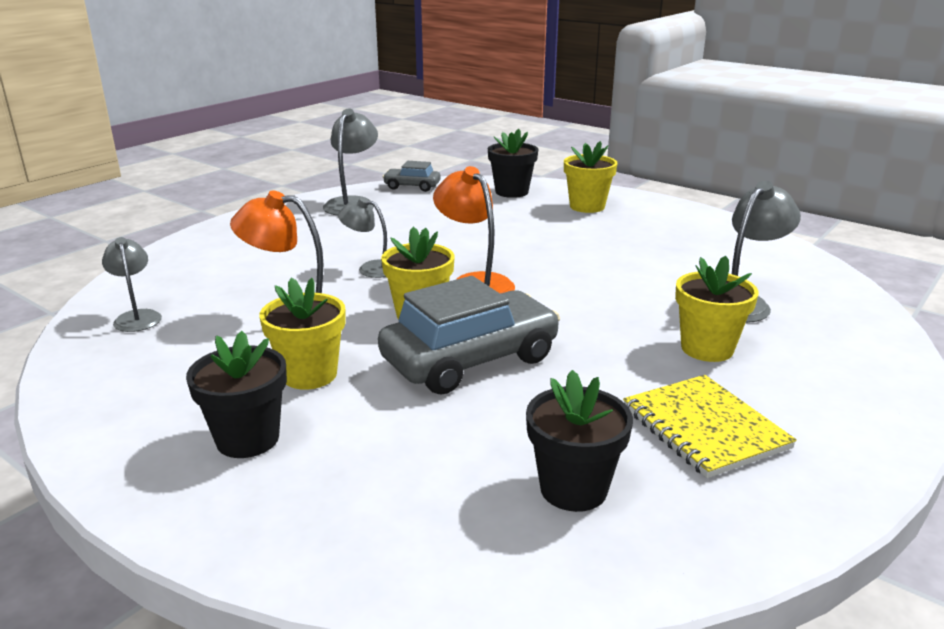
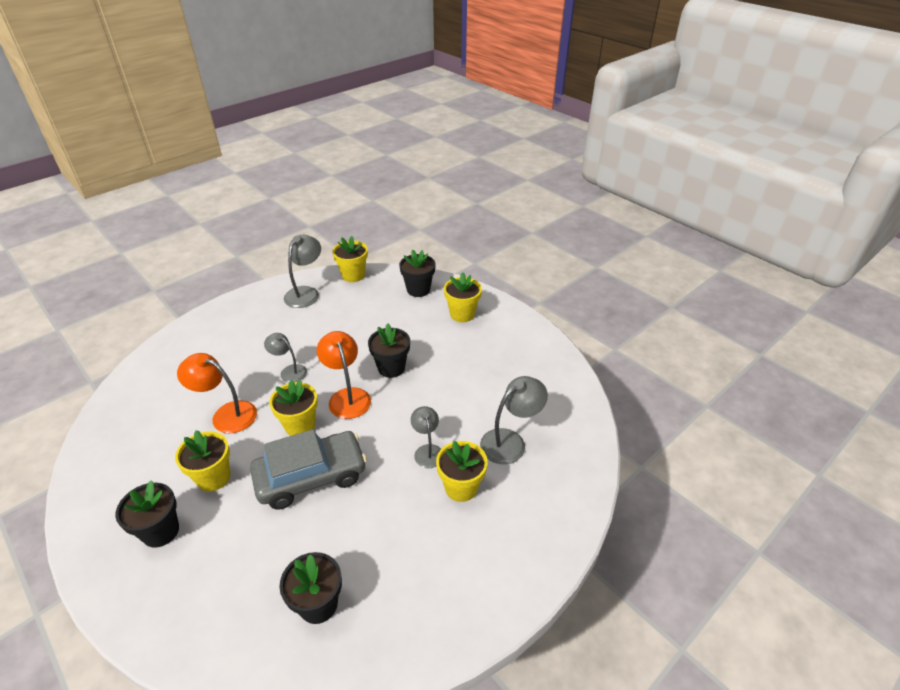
camera: 10 degrees right, 15 degrees up
grey lamp [102,237,162,332] -> grey lamp moved to [411,406,441,468]
grey car [383,161,441,192] -> yellow flower pot [332,236,368,282]
yellow notebook [623,375,797,478] -> none
none -> black flower pot [368,324,410,378]

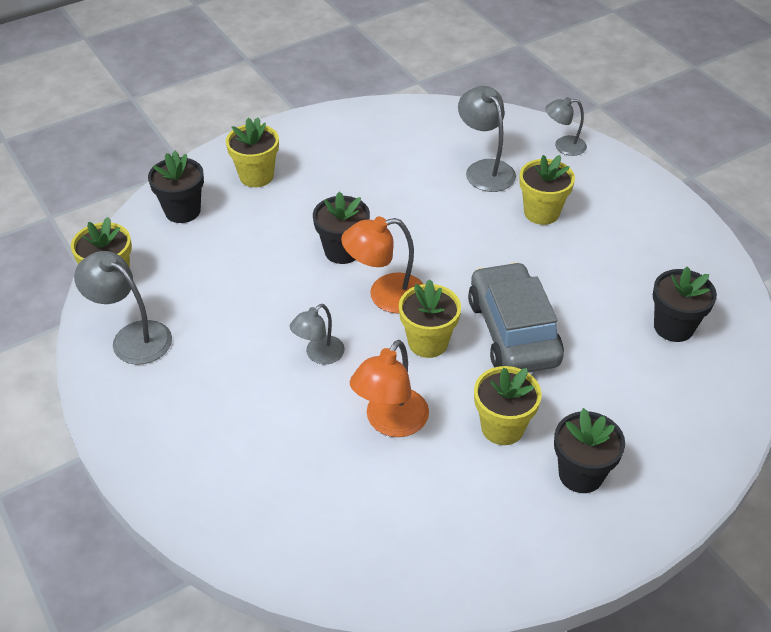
camera: 80 degrees left, 5 degrees up
grey lamp [411,406,441,468] -> grey lamp moved to [545,97,587,156]

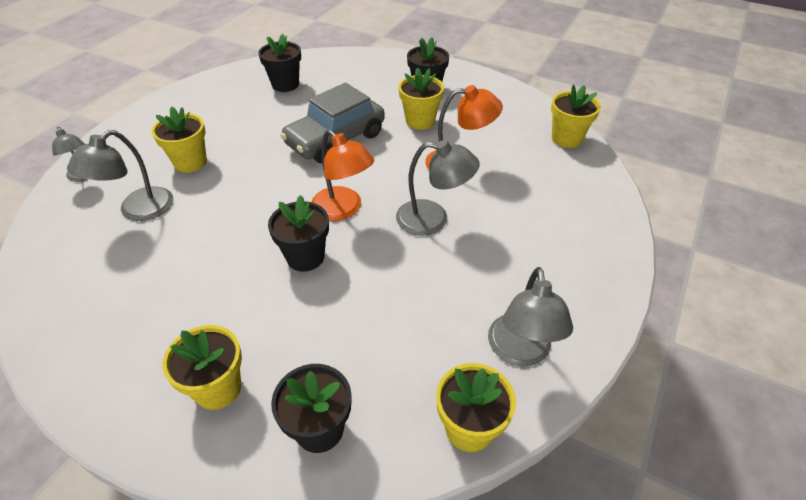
camera: 120 degrees left, 0 degrees up
grey lamp [290,304,345,364] -> grey lamp [396,140,479,236], size x1.54
yellow flower pot [399,279,461,358] -> yellow flower pot moved to [551,85,601,148]

